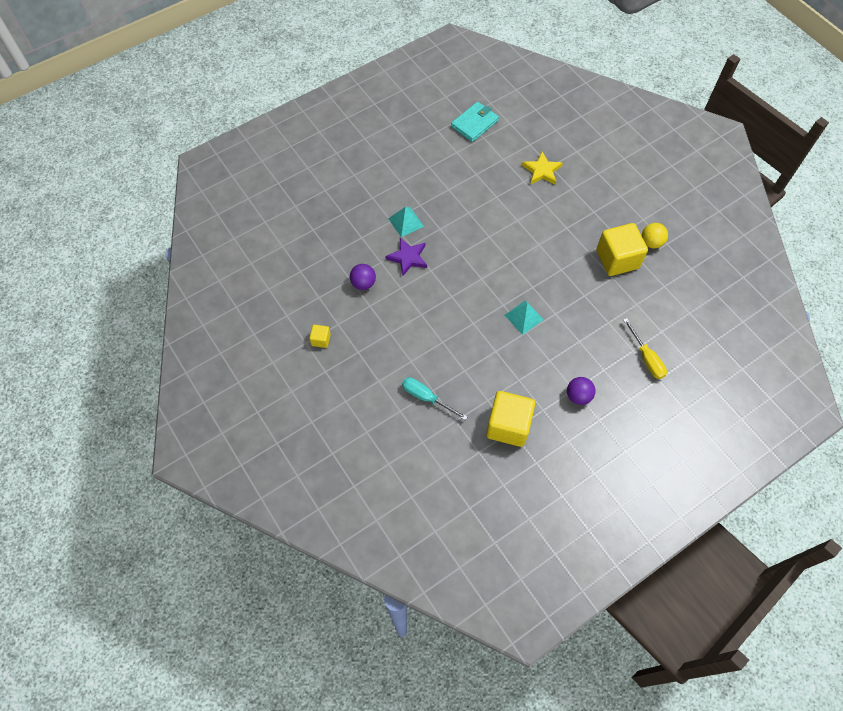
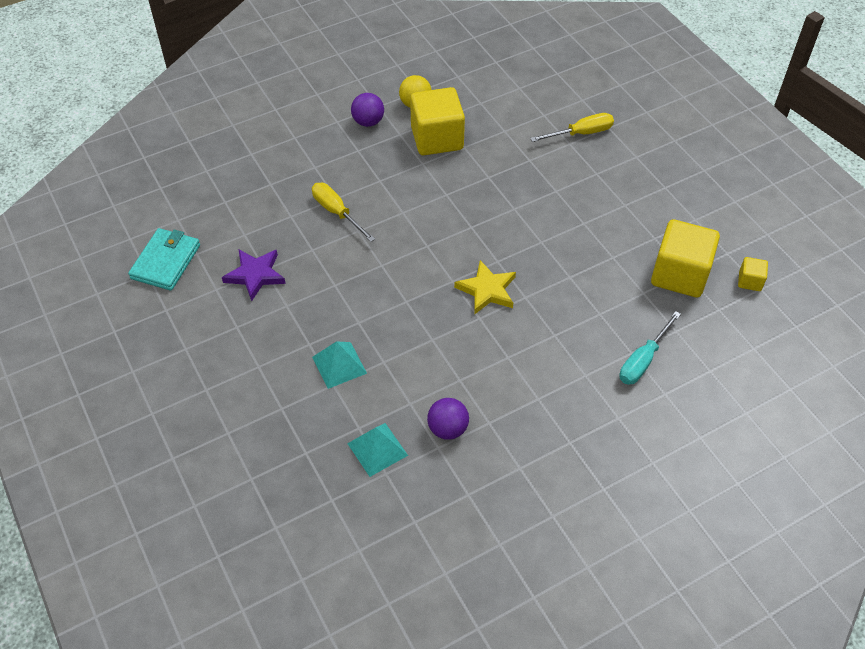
camera: 85 degrees left, 10 degrees down
yellow cube [309,325,331,348] -> yellow cube moved to [738,257,768,291]
purple star [385,238,427,277] -> purple star moved to [222,250,286,301]
turquoise wallet [451,102,499,142] -> turquoise wallet turned 60 degrees clockwise [128,228,200,291]
turquoise pyramid [505,300,544,335] -> turquoise pyramid moved to [347,423,408,477]
yellow star [522,152,563,185] -> yellow star moved to [454,260,516,315]
purple ball [567,377,596,405] -> purple ball moved to [351,93,384,127]
none -> yellow screwdriver [312,183,375,242]

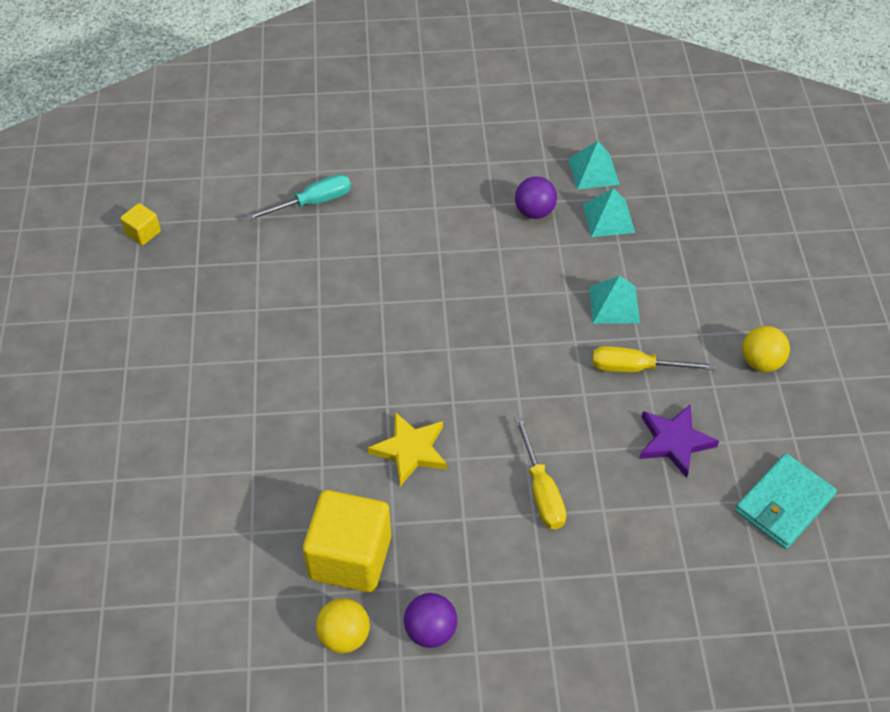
camera: 155 degrees left, 0 degrees up
yellow star [454,260,516,315] -> yellow star moved to [368,412,447,486]
yellow screwdriver [530,113,614,142] -> yellow screwdriver moved to [592,346,715,372]
yellow cube [651,219,720,298] -> none
none -> turquoise pyramid [568,141,620,189]
none -> yellow ball [742,326,790,372]

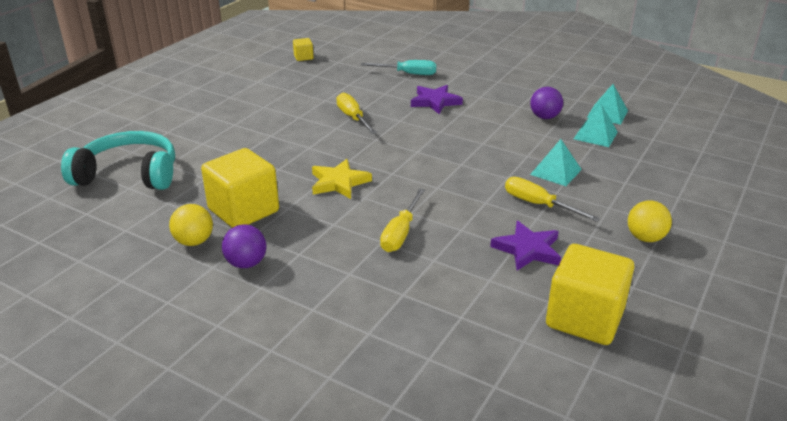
camera: 35 degrees right, 20 degrees down
turquoise wallet [735,453,837,549] -> yellow cube [546,244,634,345]
none -> turquoise headphones [61,131,175,190]
none -> yellow screwdriver [336,92,377,134]
none -> purple star [411,85,463,114]

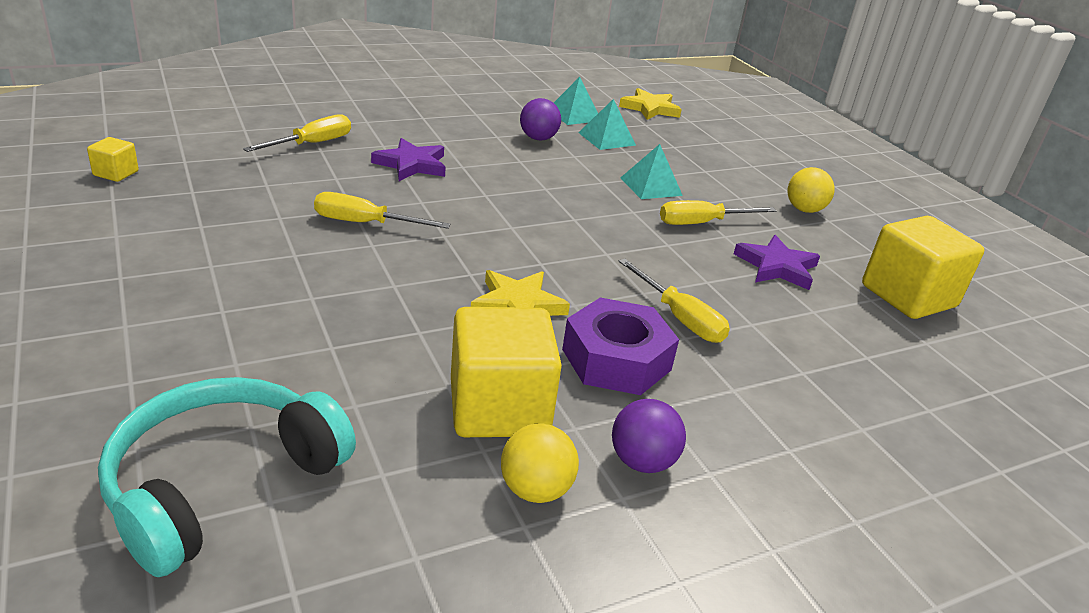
camera: 60 degrees left, 0 degrees up
turquoise screwdriver [361,60,436,75] -> yellow screwdriver [243,114,351,152]
none -> purple nut [562,297,679,395]
none -> yellow star [619,88,682,120]

